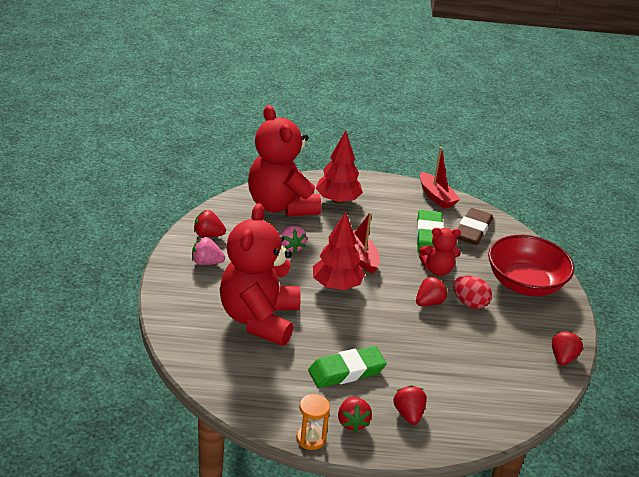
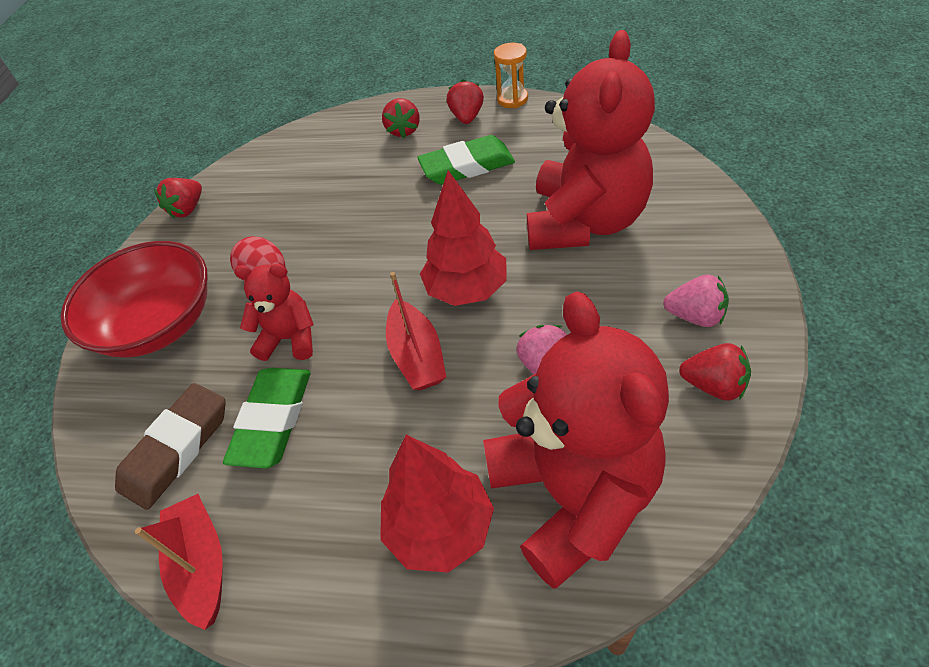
camera: 165 degrees left, 15 degrees up
red strawberry [416,276,448,306] -> none

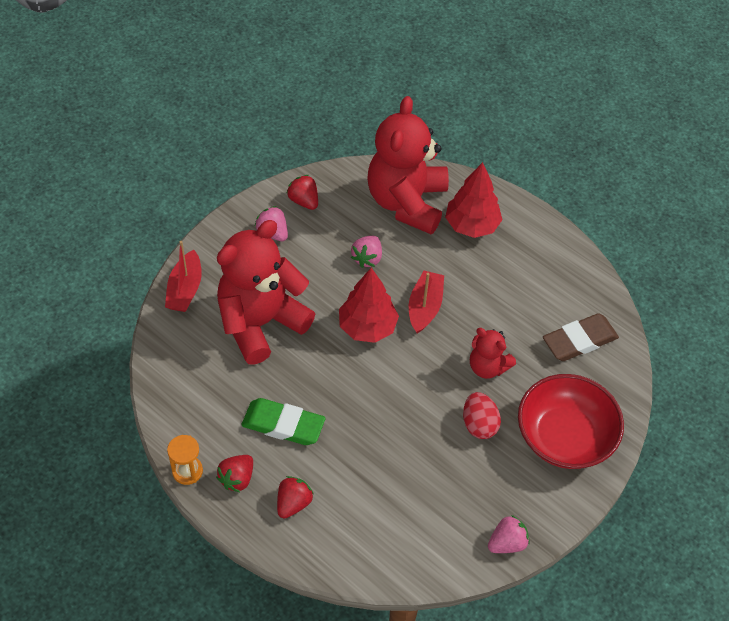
camera: 155 degrees left, 5 degrees up
red boat [135,494,223,630] -> red boat moved to [165,241,202,312]
red strawberry [154,178,202,219] -> pink strawberry [488,515,530,553]
green eraser [223,368,311,468] -> none

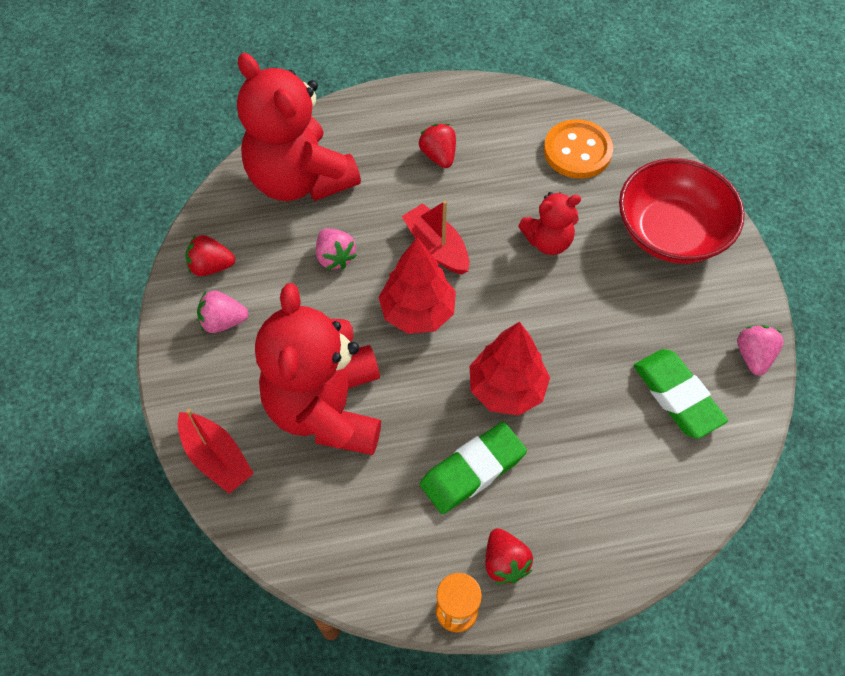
camera: 50 degrees left, 5 degrees up
red strawberry [277,476,314,519] -> red strawberry moved to [419,124,456,168]
red tree [445,162,502,238] -> red tree moved to [470,322,550,416]
red egg [463,392,501,439] -> none
brown eraser [543,313,619,361] -> orange button [544,119,613,179]
none -> green eraser [633,349,728,439]

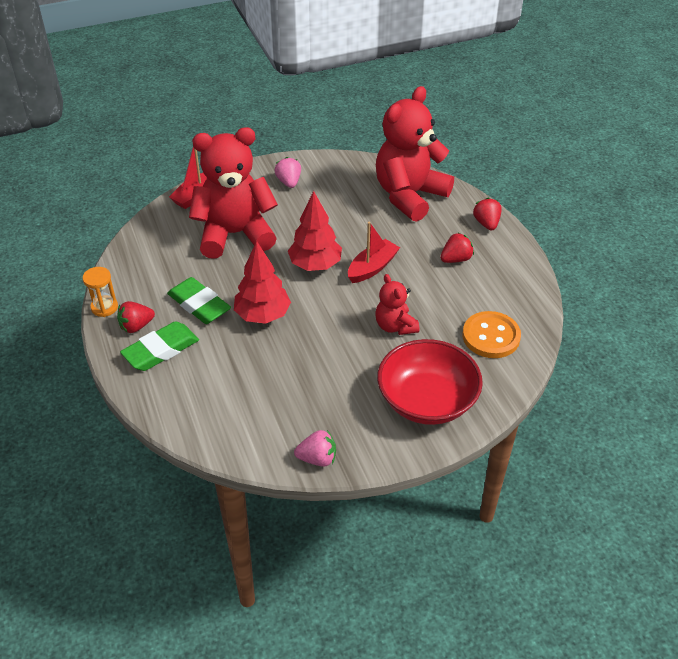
camera: 80 degrees right, 15 degrees down
red strawberry [186,235,236,276] -> red strawberry moved to [473,198,502,230]
pink strawberry [316,229,357,270] -> none
green eraser [633,349,728,439] -> green eraser moved to [120,321,199,371]

